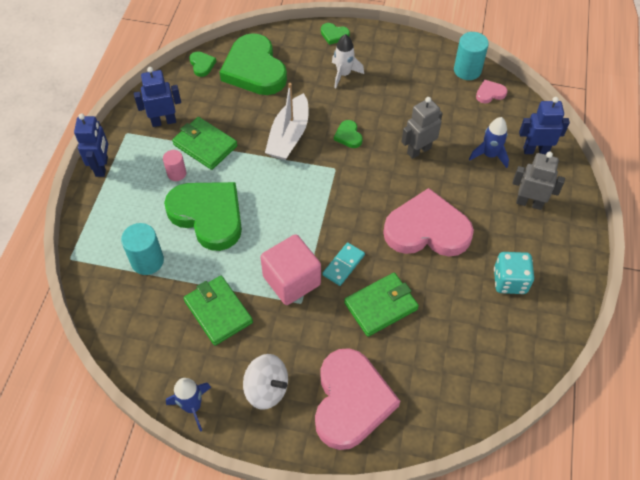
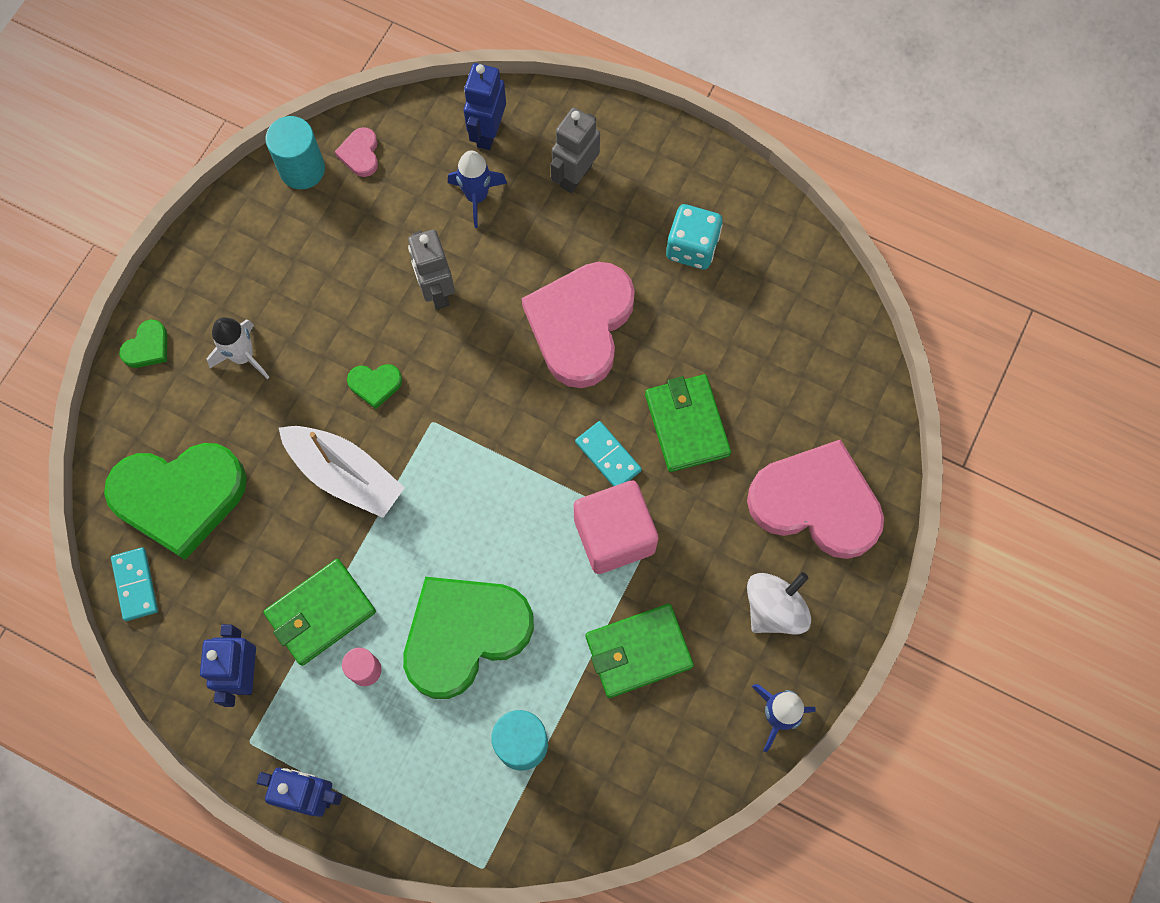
camera: 75 degrees left, 15 degrees up
green heart [189,51,216,77] -> turquoise domino [111,547,158,621]

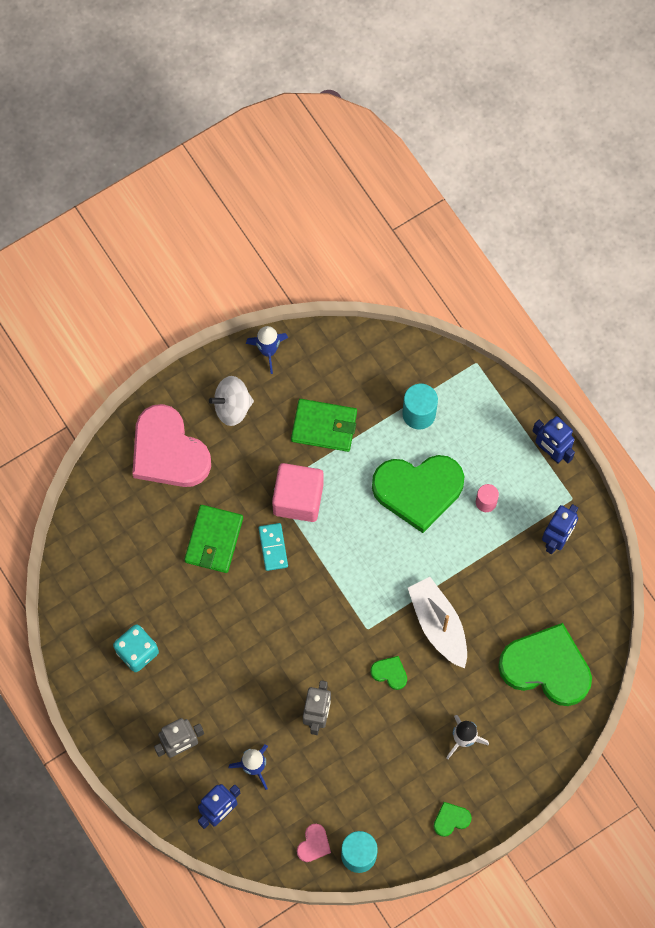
camera: 150 degrees left, 0 degrees up
turquoise domino [111,547,158,621] -> none
green heart [119,320,167,368] -> green heart moved to [433,802,472,837]
green wallet [263,559,376,666] -> none
pink heart [522,262,635,388] -> none

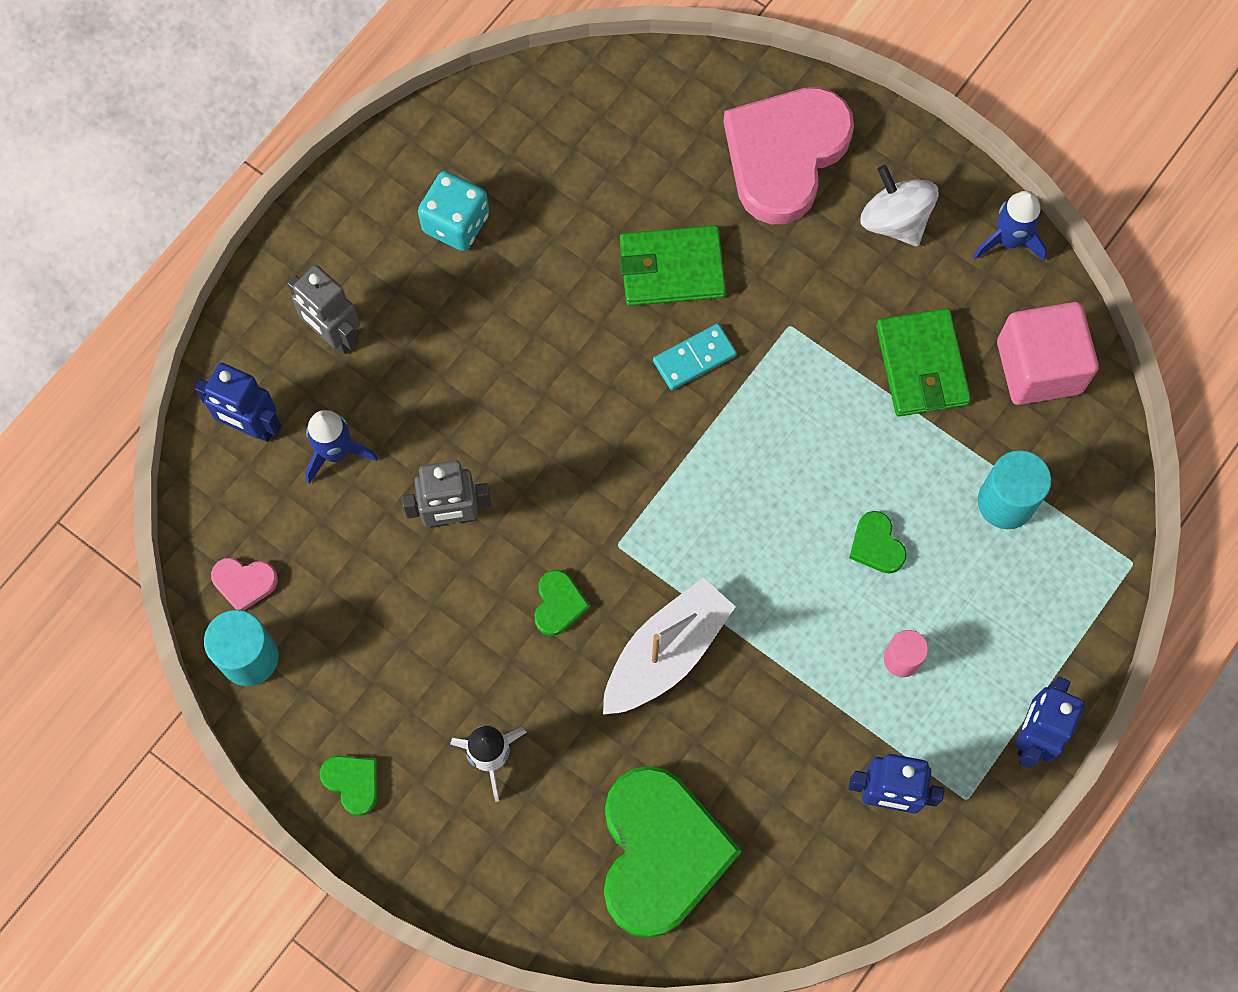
camera: 70 degrees right, 0 degrees up
pink cube [272,463,324,522] -> pink cube moved to [997,302,1099,405]
green heart [372,455,465,533] -> green heart [849,511,907,574], size x0.41

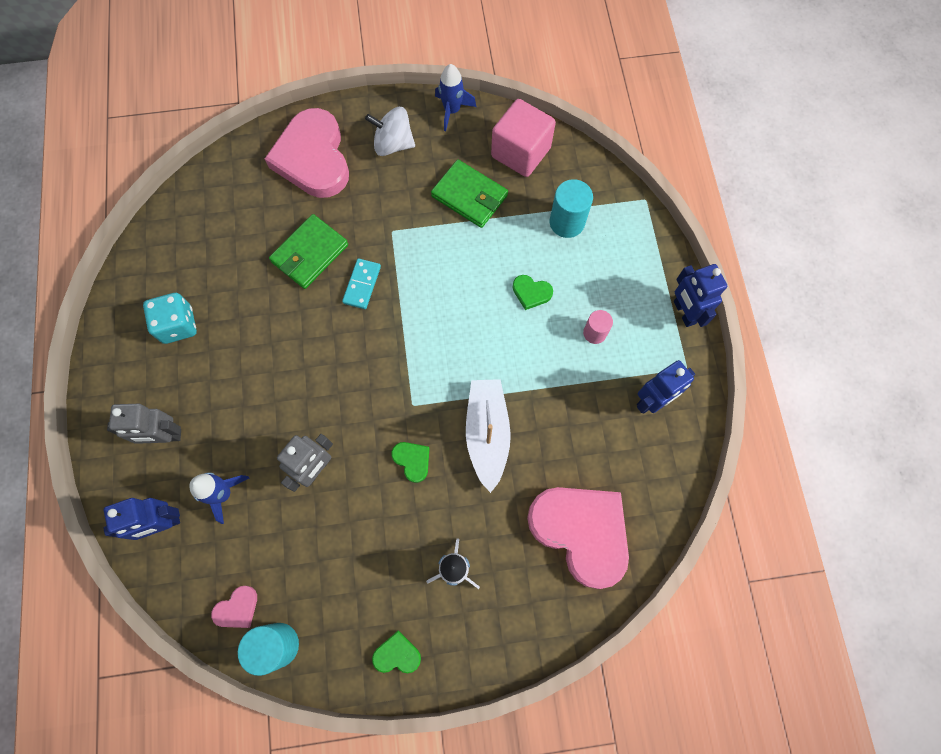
camera: 45 degrees left, 0 degrees up
green heart [604,766,742,938] -> pink heart [527,487,629,589]

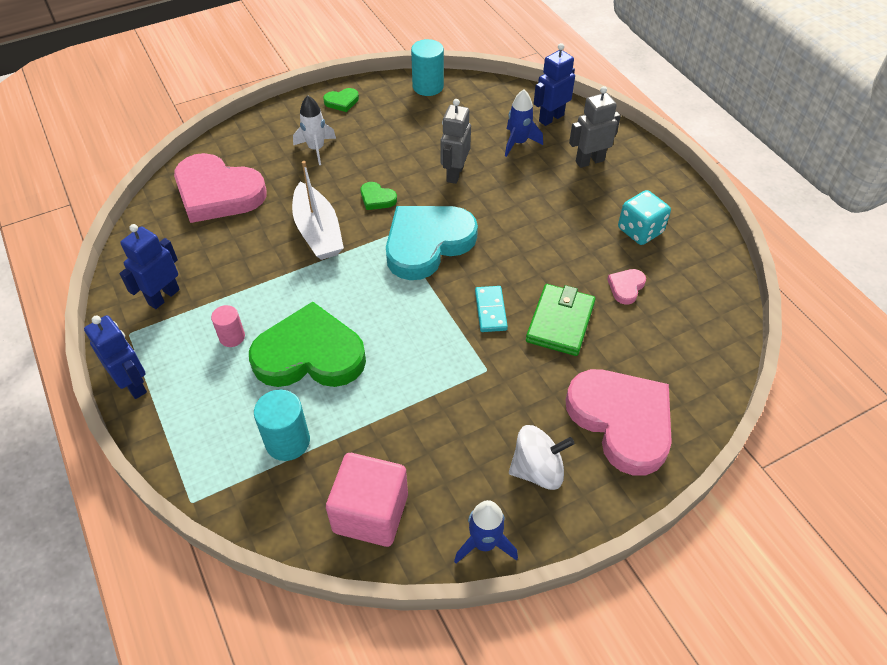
camera: 160 degrees right, 20 degrees down
pink heart [211,586,257,628] -> pink heart moved to [607,269,646,305]
green wallet [431,160,508,228] -> none
green heart [513,275,553,310] -> green heart [249,302,366,387], size x2.44
none -> turquoise heart [386,206,478,280]

